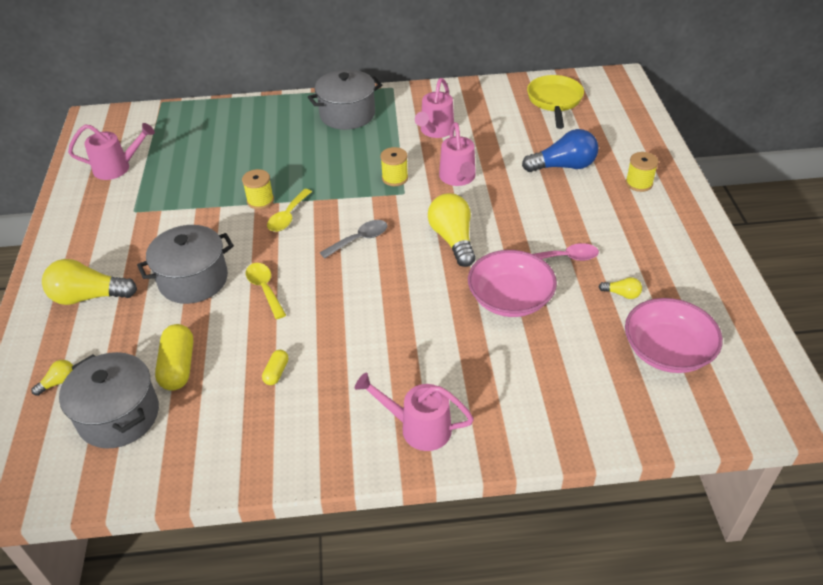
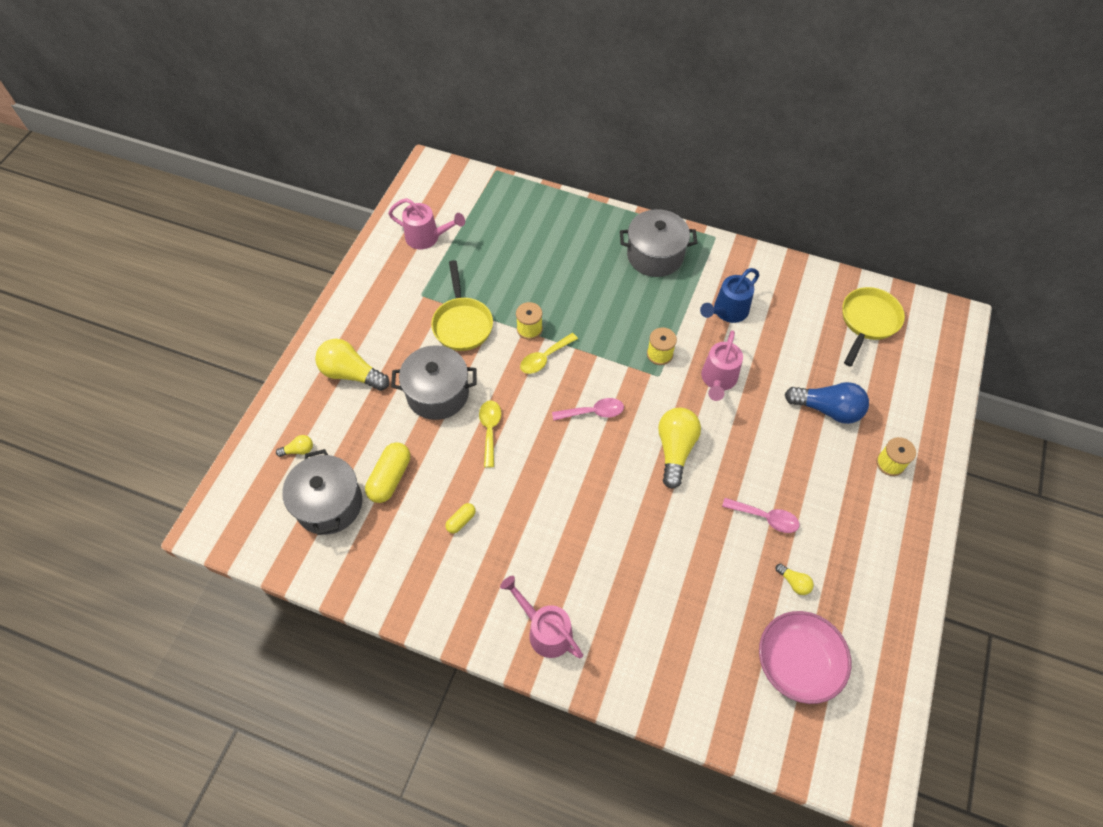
camera: 25 degrees right, 15 degrees up
grey spoon [320,220,387,258] -> pink spoon [552,398,624,421]
pink watering can [415,78,454,138] -> blue watering can [700,268,759,323]
pink bowl [468,250,557,317] -> none
none -> yellow pan [431,260,493,351]

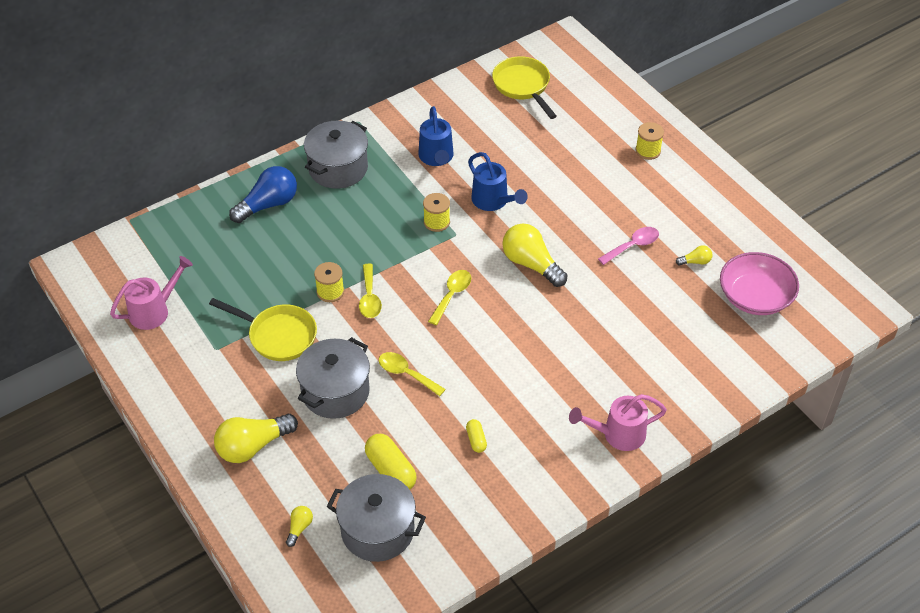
camera: 55 degrees left, 10 degrees down
pink spoon [552,398,624,421] -> yellow spoon [428,270,471,325]
pink watering can [701,330,743,401] -> blue watering can [468,152,528,211]
blue light bulb [785,382,869,424] -> blue light bulb moved to [229,166,297,223]

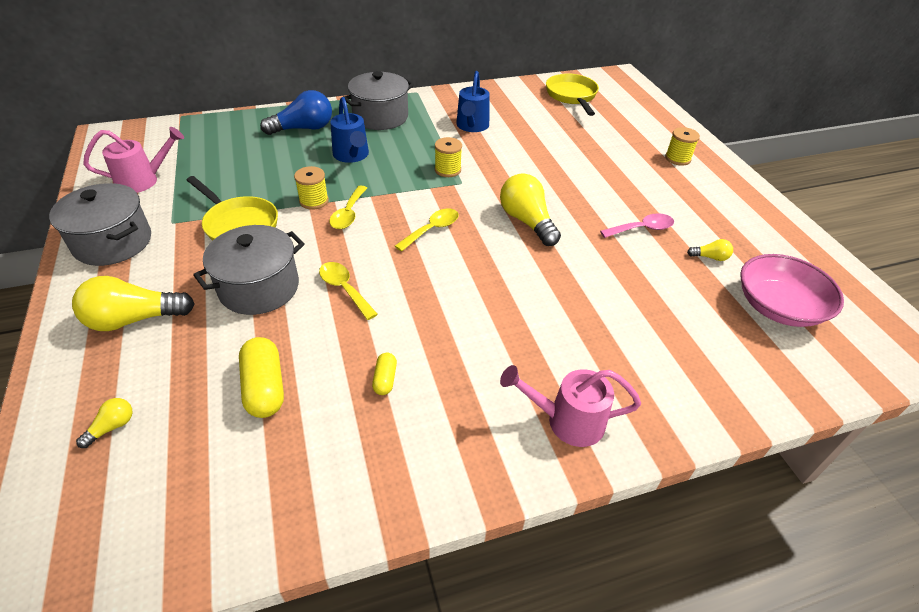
camera: 15 degrees right, 5 degrees down
grey pot [327,474,426,562] -> grey pot moved to [49,183,151,266]
blue watering can [468,152,528,211] -> blue watering can moved to [330,97,369,163]

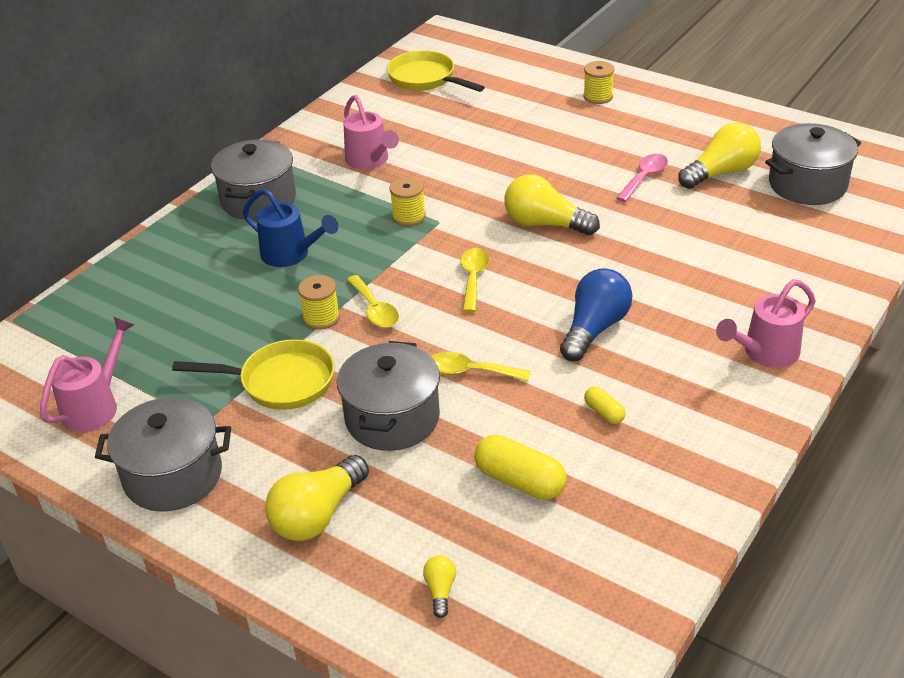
camera: 35 degrees left, 5 degrees down
blue light bulb [260,90,332,135] -> blue light bulb moved to [560,268,633,361]
blue watering can [456,71,490,132] -> pink watering can [343,95,399,169]
yellow light bulb [687,239,733,261] -> yellow light bulb [678,122,761,189], size x2.13
pink bowl [740,254,844,327] -> grey pot [765,123,861,205]

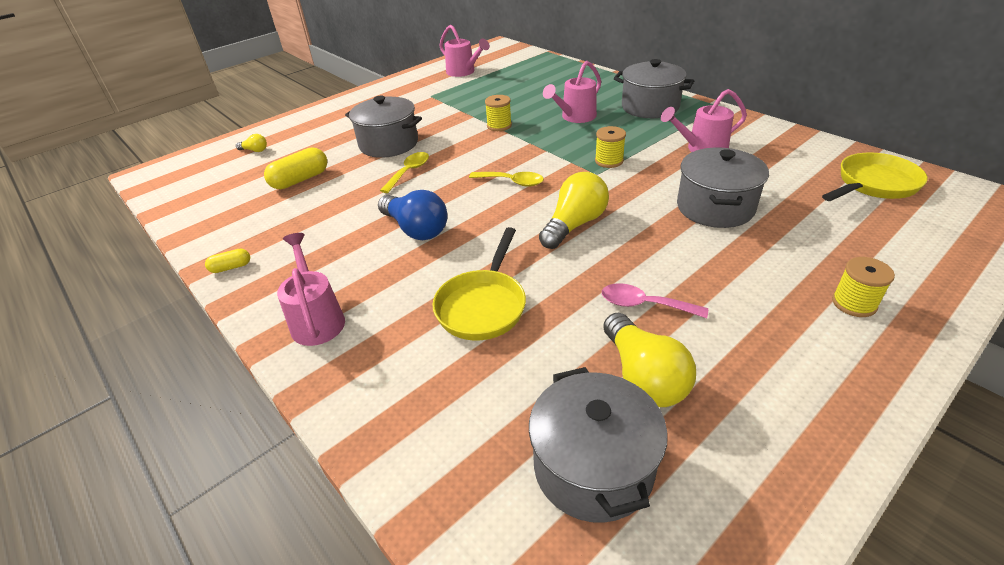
camera: 105 degrees right, 0 degrees up
grey pot [95,397,231,511] -> grey pot moved to [677,148,769,228]
yellow pan [172,339,334,410] -> yellow pan moved to [432,227,526,340]
blue watering can [243,188,338,267] -> pink watering can [543,61,601,123]
yellow light bulb [265,455,369,541] -> none
yellow spoon [347,275,399,328] -> none
yellow capsule [584,386,625,424] -> yellow capsule moved to [205,249,250,273]
pink spoon [616,154,668,202] -> pink spoon turned 150 degrees clockwise [602,283,708,318]

